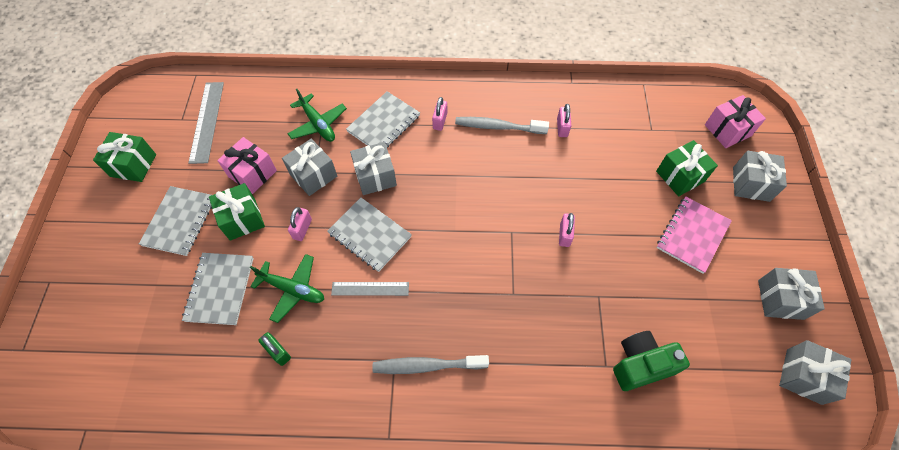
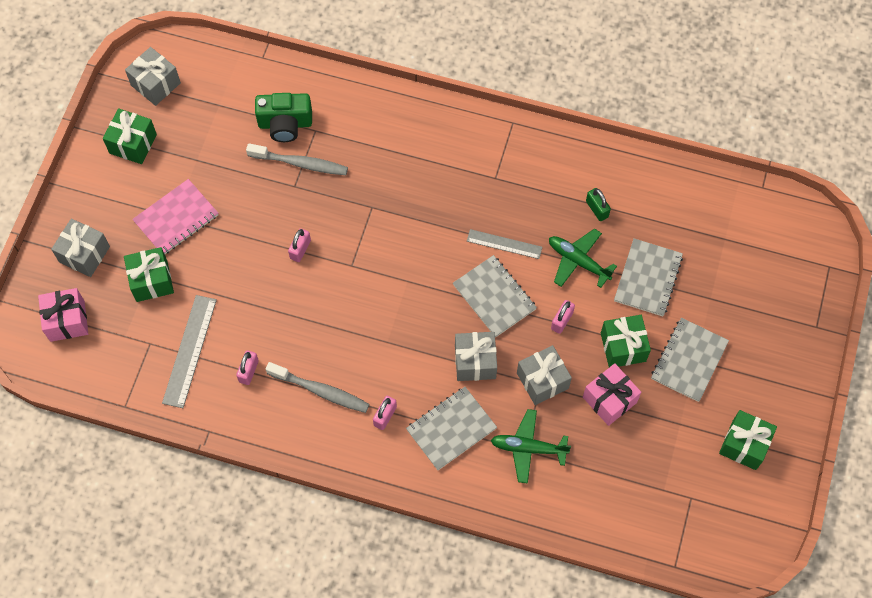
camera: 165 degrees left, 5 degrees up
grey ruler [188,82,224,164] -> grey ruler moved to [162,295,217,408]
green plane [287,89,347,142] -> green plane turned 60 degrees counterclockwise [491,409,571,484]
grey toothbrush [372,355,489,374] -> grey toothbrush moved to [246,143,348,175]
grey gift [758,268,825,320] -> green gift [103,108,157,164]

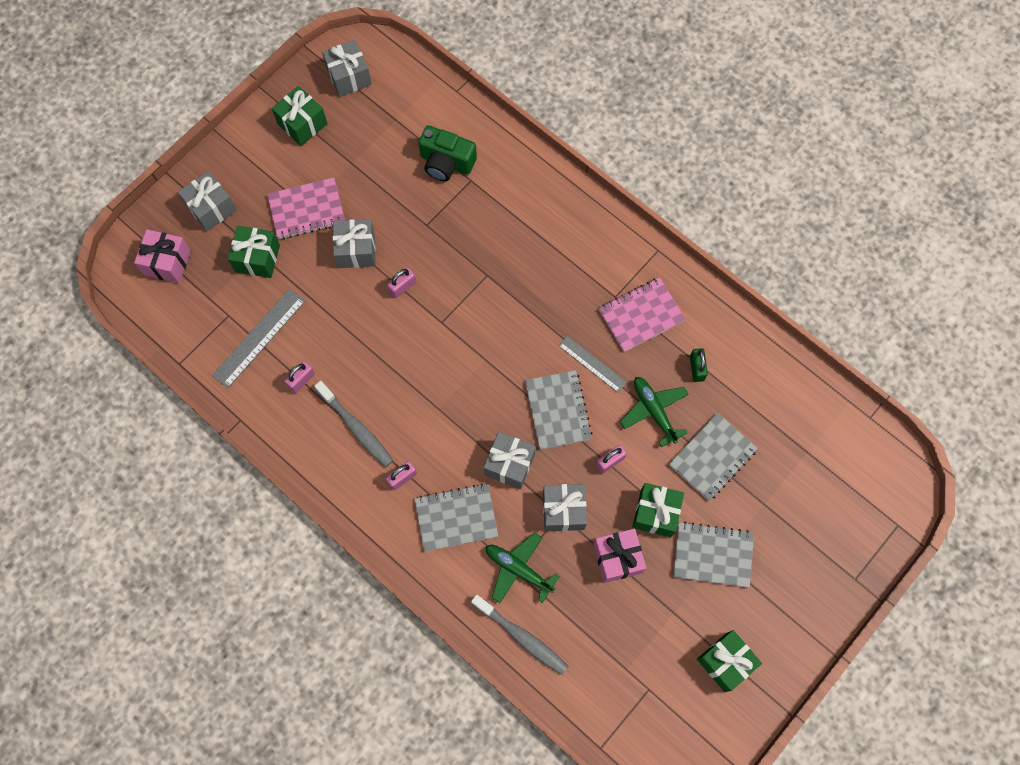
camera: 25 degrees right, 5 degrees up
grey toothbrush [246,143,348,175] -> grey toothbrush moved to [471,594,569,675]
grey notebook [651,318,729,402] -> grey notebook turned 45 degrees clockwise [673,522,754,588]
none -> grey gift [333,219,376,268]
none -> pink notebook [599,277,686,352]

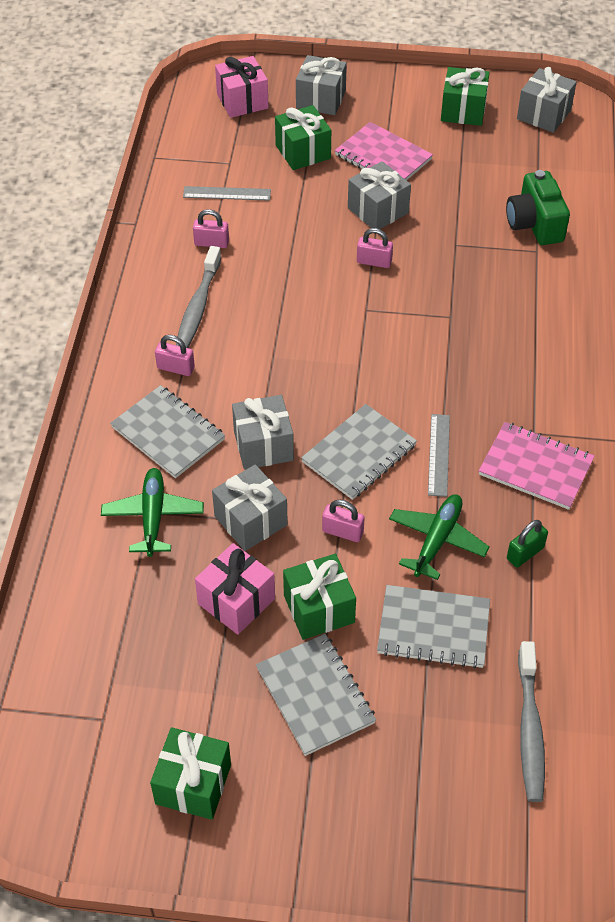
camera: 55 degrees right, 20 degrees down
grey ruler [212,289,305,388] -> grey ruler [183,186,271,201], size x0.65
grey toothbrush [471,594,569,675] -> grey toothbrush moved to [518,641,545,802]

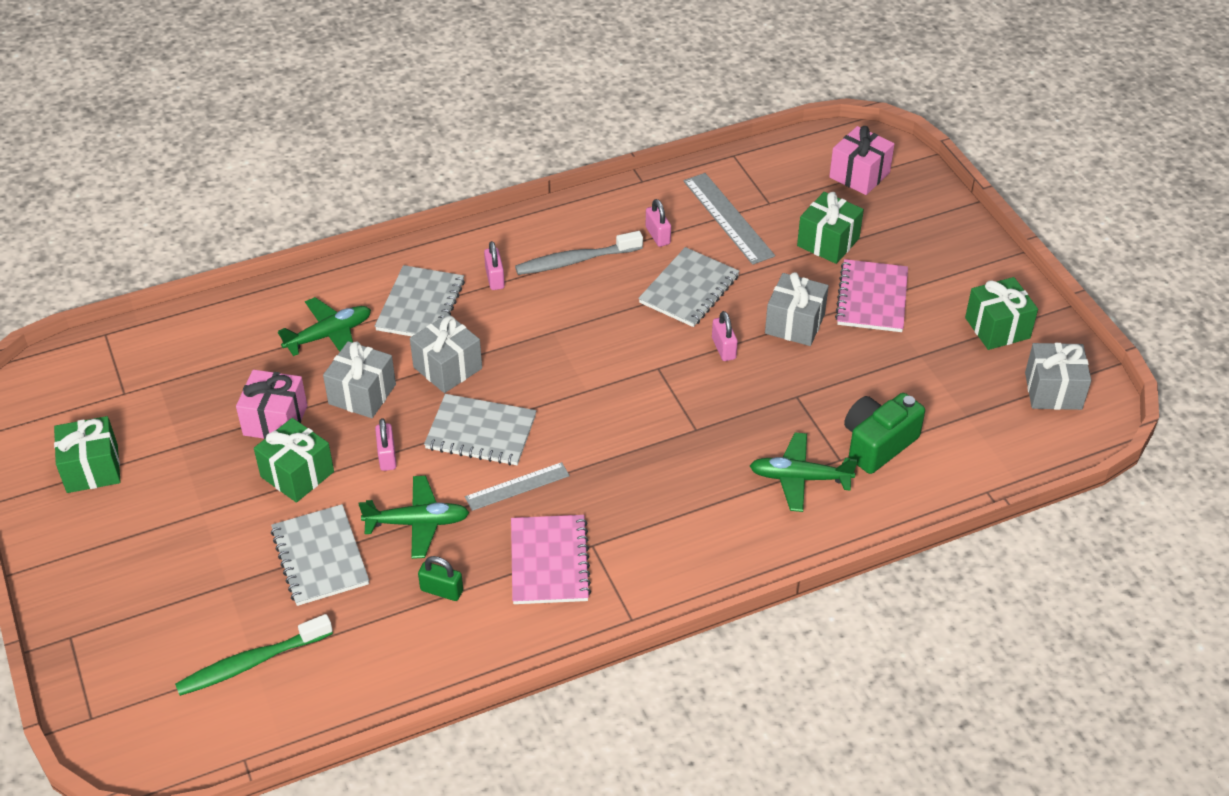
camera: 60 degrees right, 5 degrees down
grey ruler [183,186,271,201] -> grey ruler [684,173,775,265], size x1.54
grey notebook [256,634,376,756] -> grey notebook moved to [638,247,740,327]
grey gift [296,55,347,115] -> none
grey toothbrush [518,641,545,802] -> green toothbrush [175,614,333,696]
none -> green plane [750,433,858,512]

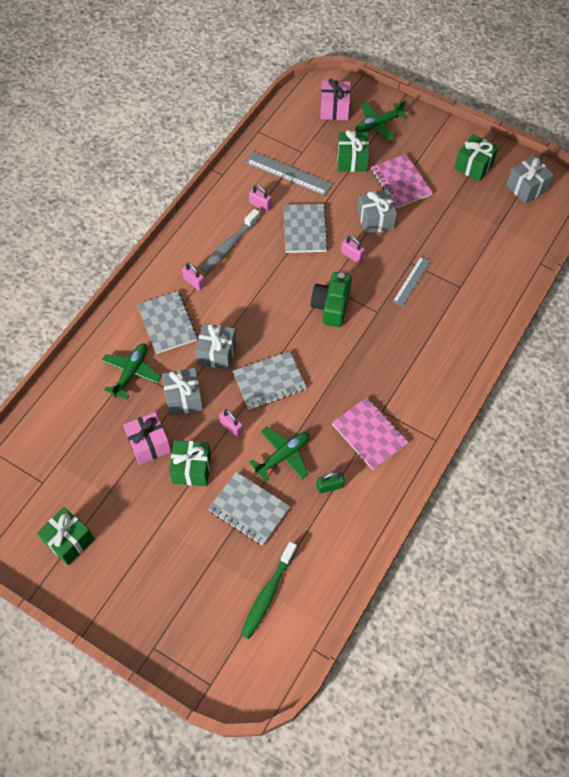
camera: 35 degrees left, 15 degrees up
grey ruler [465,462,570,511] -> grey ruler moved to [393,257,431,307]
green plane [750,433,858,512] -> green plane moved to [355,100,408,141]
green camera [844,393,925,474] -> green camera moved to [311,272,352,327]

